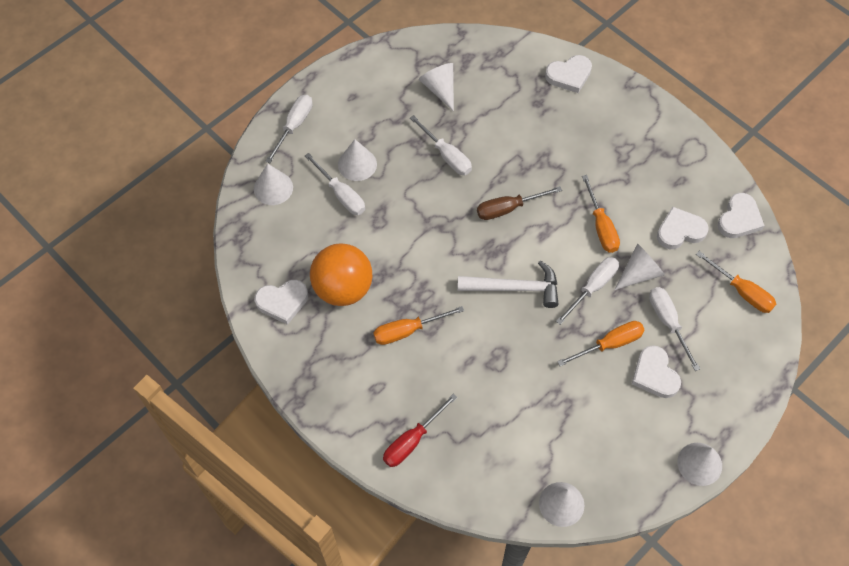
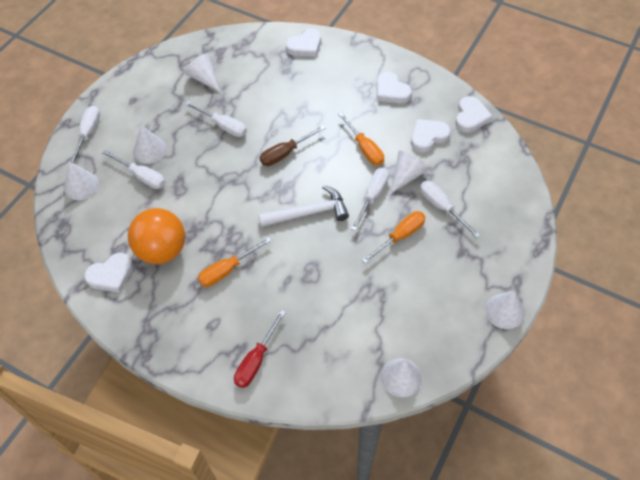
camera: 15 degrees left, 5 degrees down
white heart [632,345,681,398] -> white heart moved to [377,72,412,103]
orange screwdriver [696,251,776,313] -> none

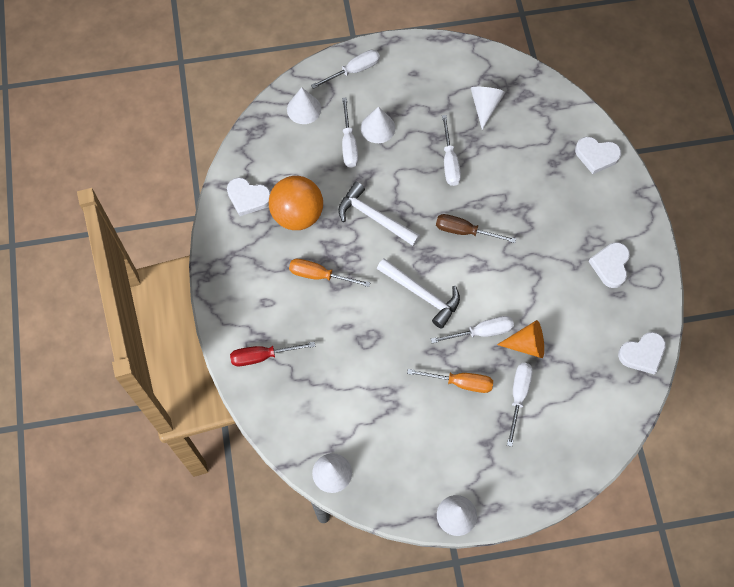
camera: 50 degrees right, 10 degrees up
orange screwdriver [338,112,384,166] -> none
white cone [391,150,428,193] -> orange cone [497,320,544,358]
white heart [411,119,451,152] -> none
none -> white hammer [338,182,420,246]

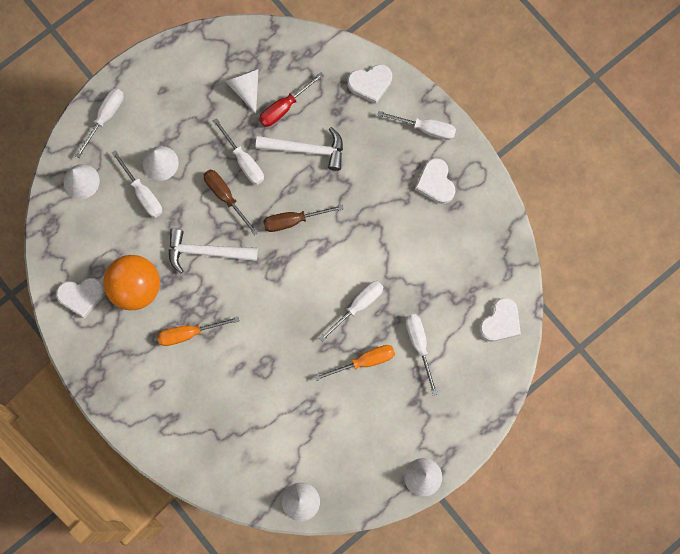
camera: 30 degrees left, 10 degrees up
red screwdriver [230,342,315,366] -> red screwdriver moved to [259,72,324,127]
white hammer [377,258,460,329] -> white hammer moved to [256,127,343,171]
orange cone [497,320,544,358] -> none
white heart [618,332,666,375] -> white heart moved to [479,298,521,342]
none -> brown screwdriver [204,169,258,236]
none -> white screwdriver [377,111,456,140]

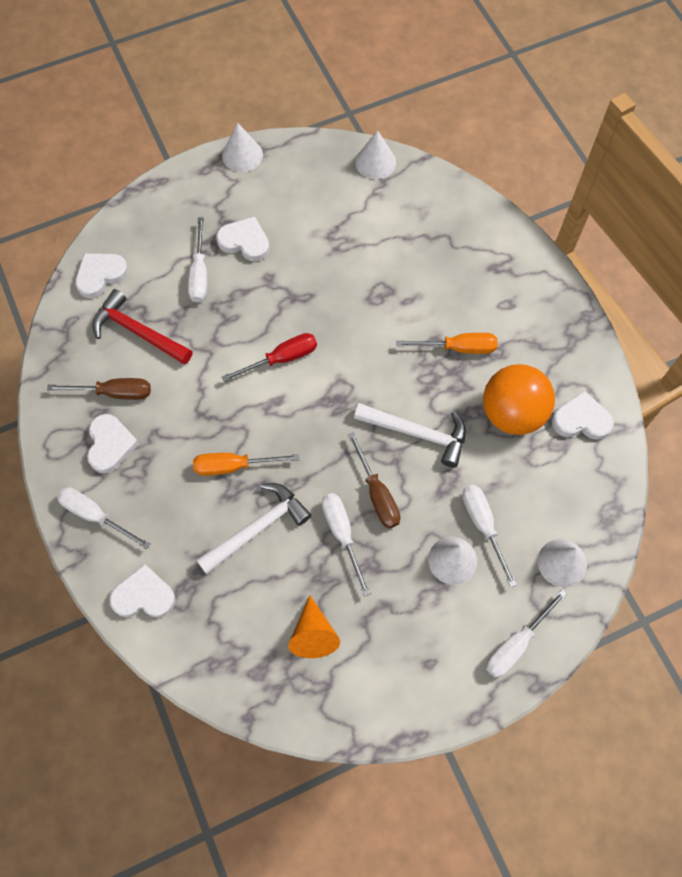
camera: 165 degrees left, 10 degrees down
white cone [225,69,259,114] -> orange cone [288,595,340,658]
white hammer [256,127,343,171] -> white hammer turned 120 degrees clockwise [196,483,311,574]
red screwdriver [259,72,324,127] -> red screwdriver moved to [222,333,317,382]
brown screwdriver [263,204,344,232] -> brown screwdriver moved to [47,378,151,400]
orange screwdriver [315,345,395,381] -> orange screwdriver moved to [193,453,300,476]
white screwdriver [319,281,383,342] -> none
none -> red hammer [92,289,193,365]
none -> white heart [216,216,270,262]

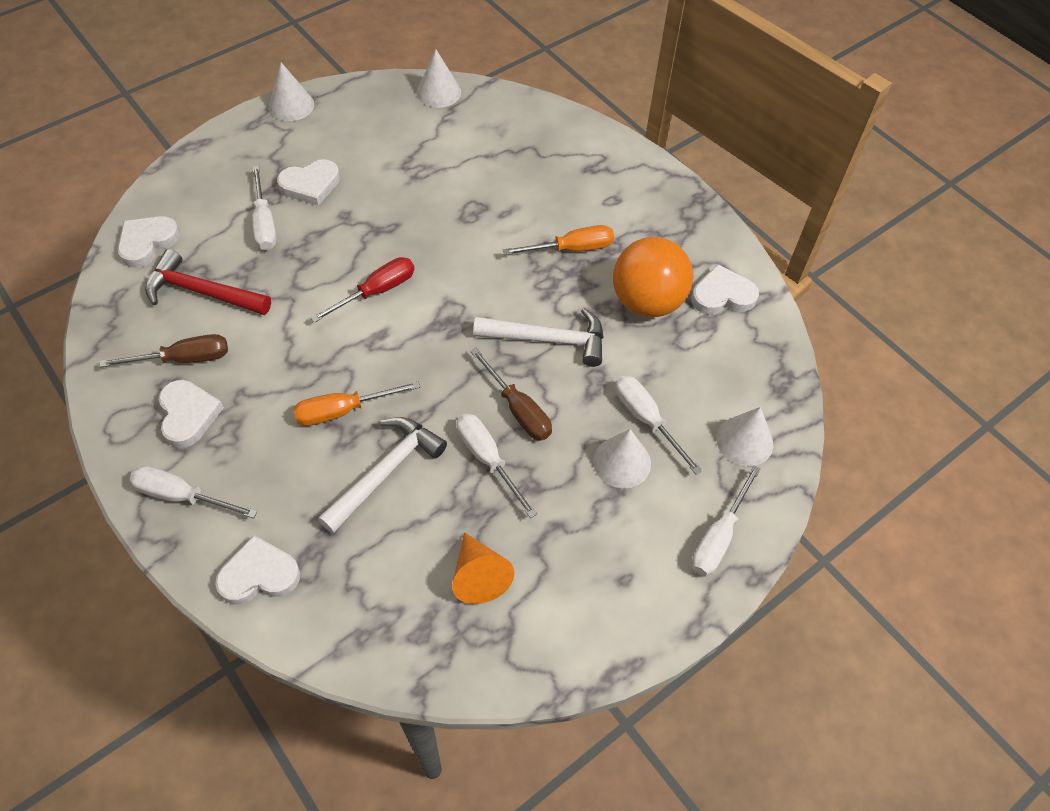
camera: 15 degrees left, 10 degrees down
white heart [216,216,270,262] -> white heart turned 150 degrees clockwise [277,159,340,206]

